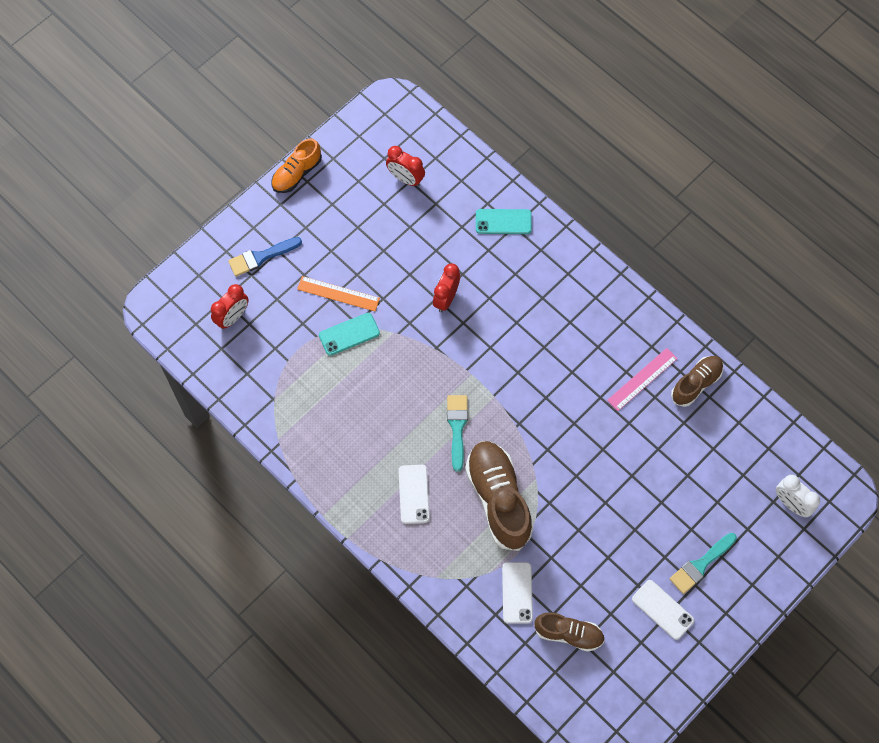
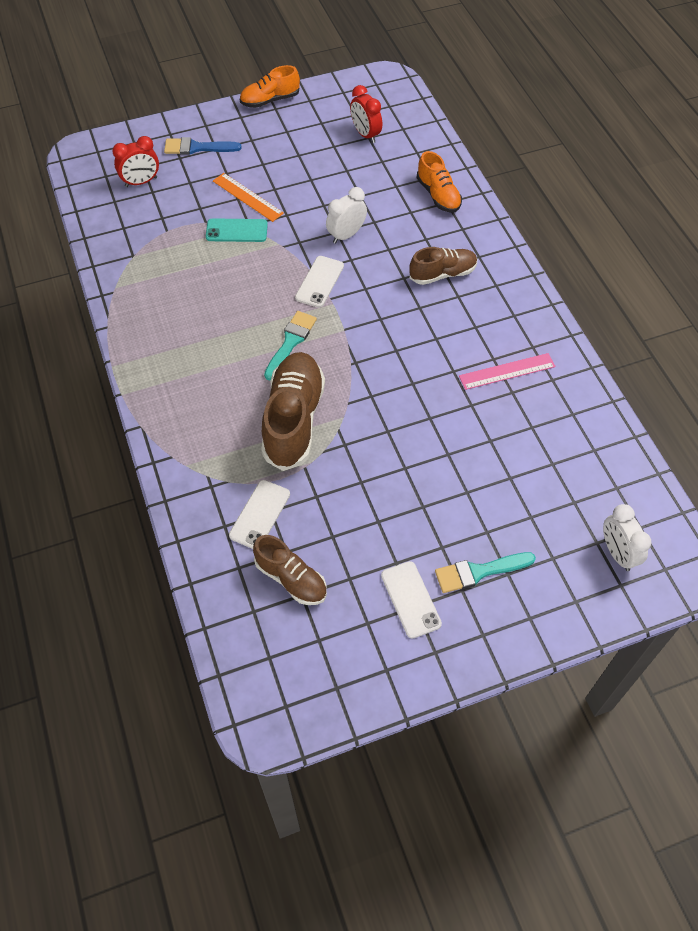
camera: 25 degrees right, 10 degrees down
white phone [398,465,430,524] -> white phone moved to [295,256,344,308]
red clock [433,263,460,312] -> white clock [326,187,367,244]
turquoise phone [476,209,532,234] -> orange shoe [417,151,462,212]
brown shoe [671,356,723,407] -> brown shoe moved to [409,247,478,285]

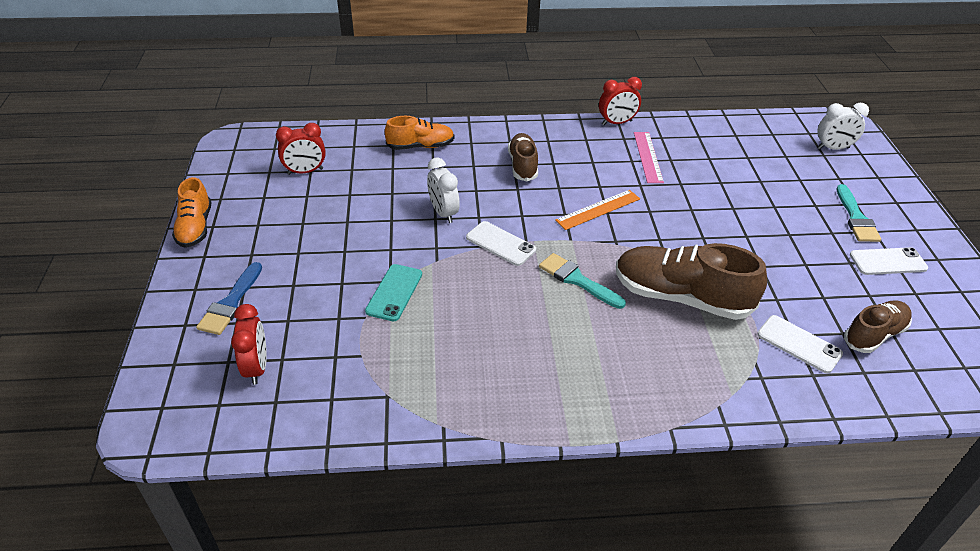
camera: 75 degrees left, 15 degrees down
orange ruler [213,173,284,222] -> orange ruler moved to [555,190,640,230]
none -> red clock [599,77,642,125]

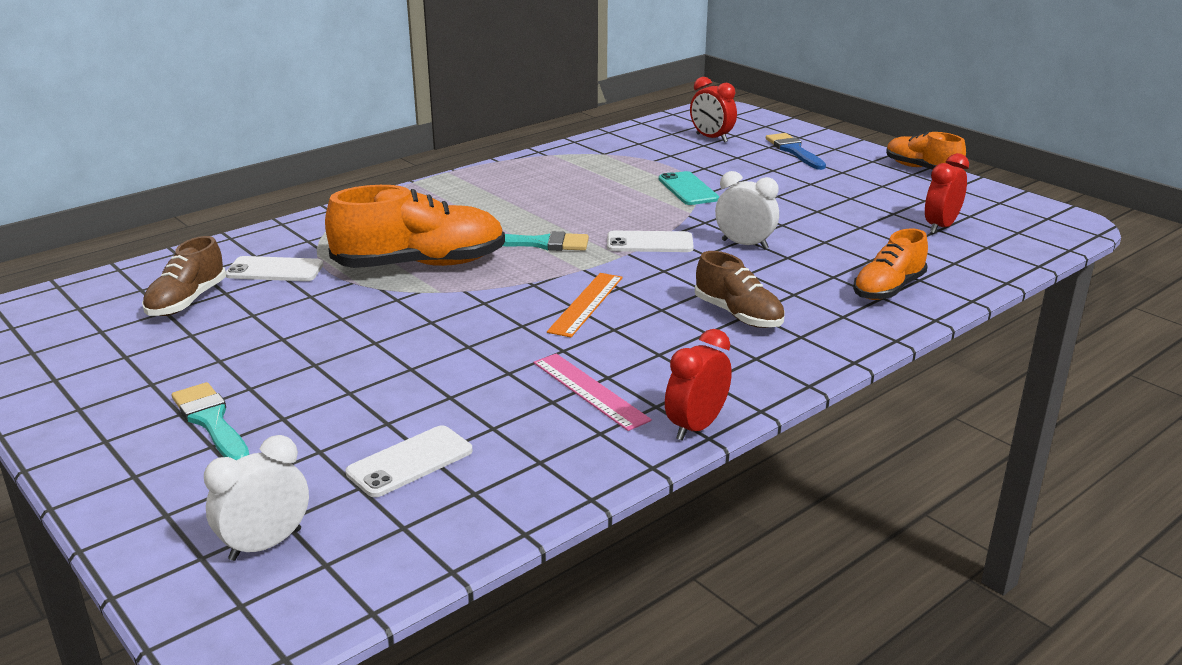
camera: 145 degrees right, 15 degrees down
brown shoe [616,243,767,320] -> orange shoe [325,185,505,268]
white phone [850,247,928,275] -> white phone moved to [345,425,473,497]

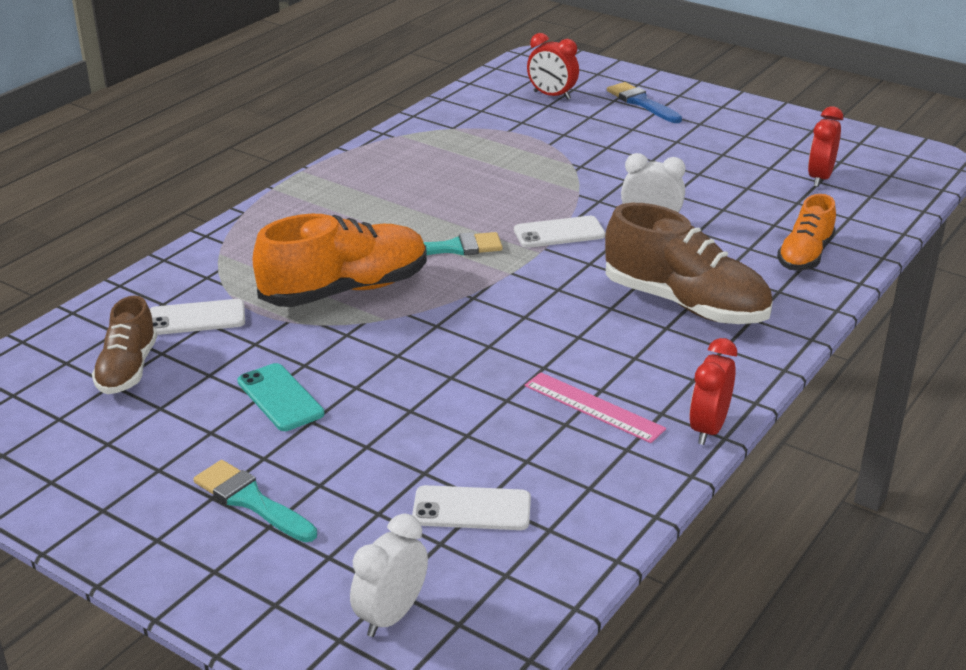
camera: 15 degrees left, 5 degrees up
white phone [345,425,473,497] -> white phone turned 60 degrees clockwise [412,485,531,530]
orange ruler [547,273,623,337] -> none
turquoise phone [659,171,719,205] -> turquoise phone moved to [237,363,325,431]
brown shoe [695,251,785,328] -> brown shoe [605,203,773,324], size x1.69
orange shoe [886,131,966,170] -> none

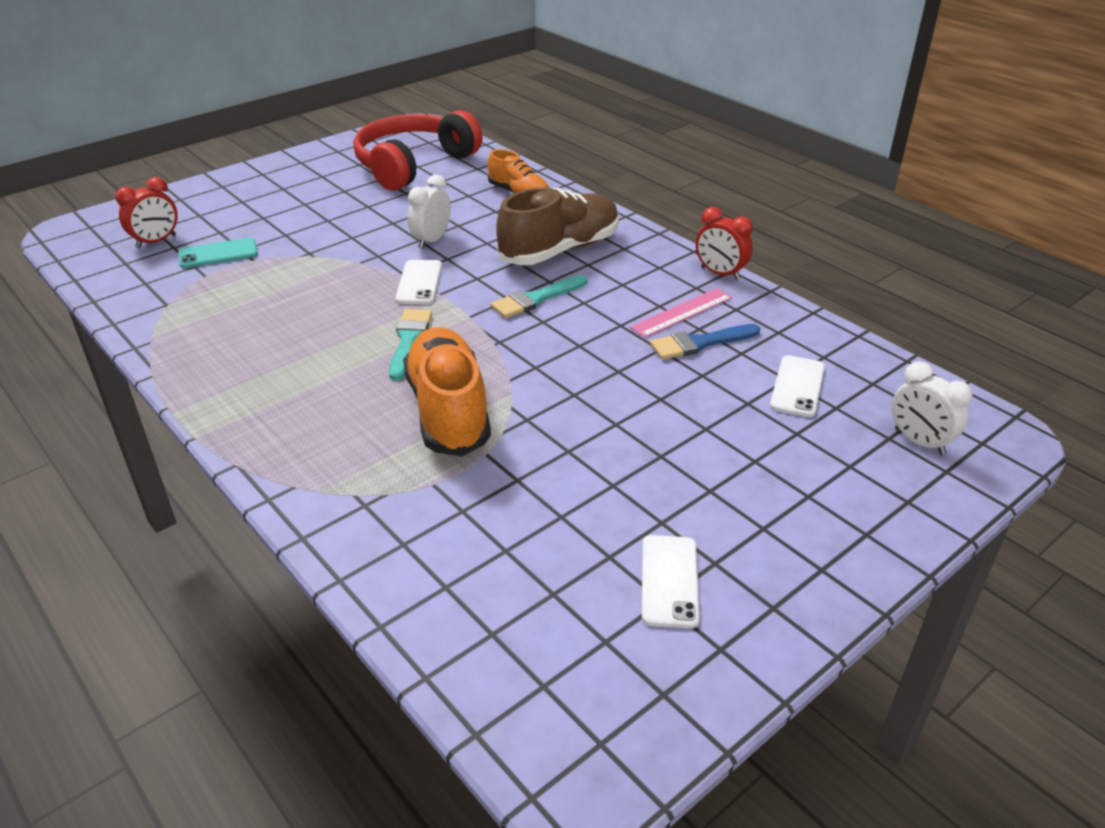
camera: 75 degrees left, 5 degrees up
brown shoe [92,296,157,394] -> none
white phone [150,299,245,335] -> white phone moved to [642,535,700,629]
turquoise brush [194,460,317,542] -> turquoise brush moved to [491,275,587,318]
turquoise phone [237,363,325,431] -> turquoise phone moved to [178,238,258,268]
blue brush [607,82,682,123] -> blue brush moved to [650,324,760,360]
red clock [808,106,843,187] -> red headphones [353,110,483,190]

